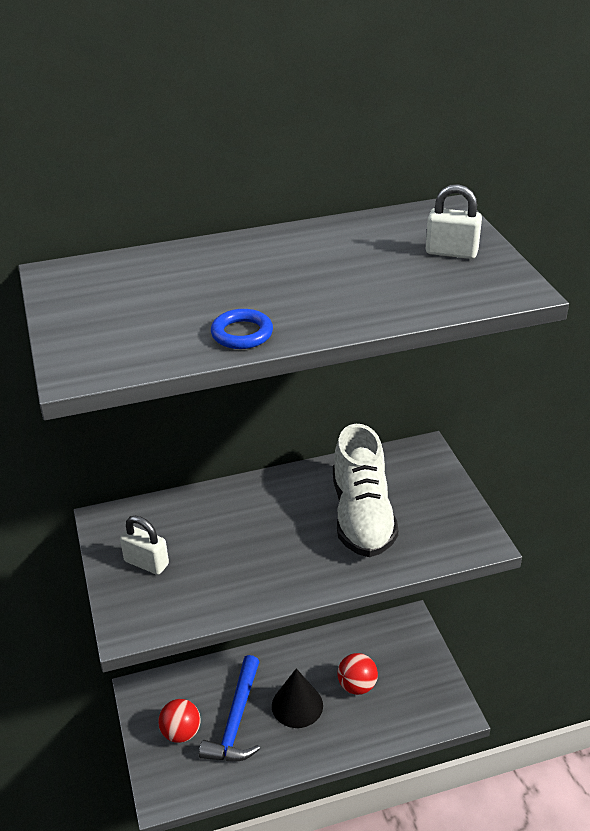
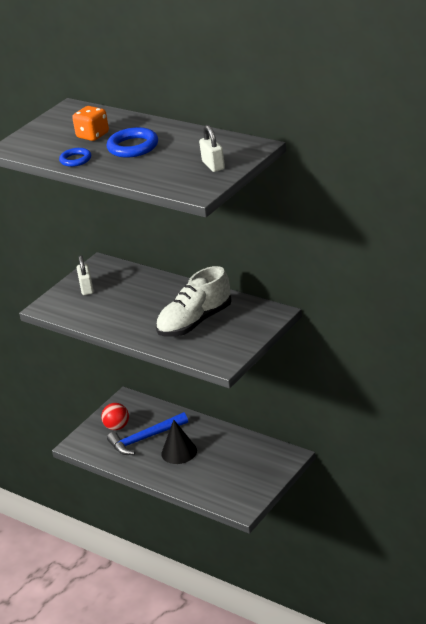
camera: 55 degrees right, 5 degrees down
red ball [338,653,378,695] -> none
none -> orange dice [72,106,109,141]
none -> blue ring [107,127,158,158]

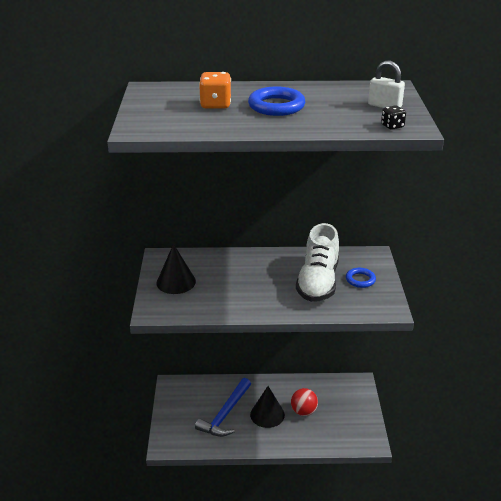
camera: 40 degrees left, 0 degrees up
blue ring [59,148,91,167] -> blue ring moved to [346,268,376,288]
white padlock [77,255,94,295] -> black cone [156,244,196,294]
red ball [101,403,129,430] -> red ball moved to [291,388,318,416]
none -> black dice [381,105,406,130]

